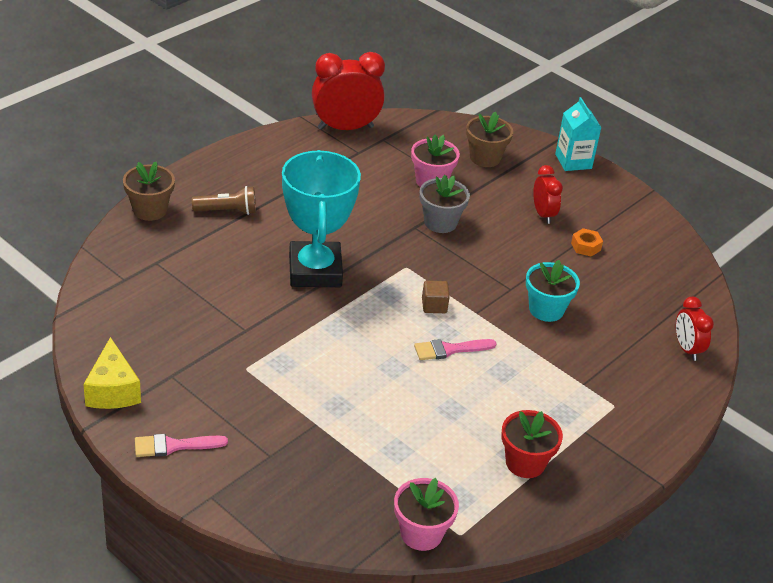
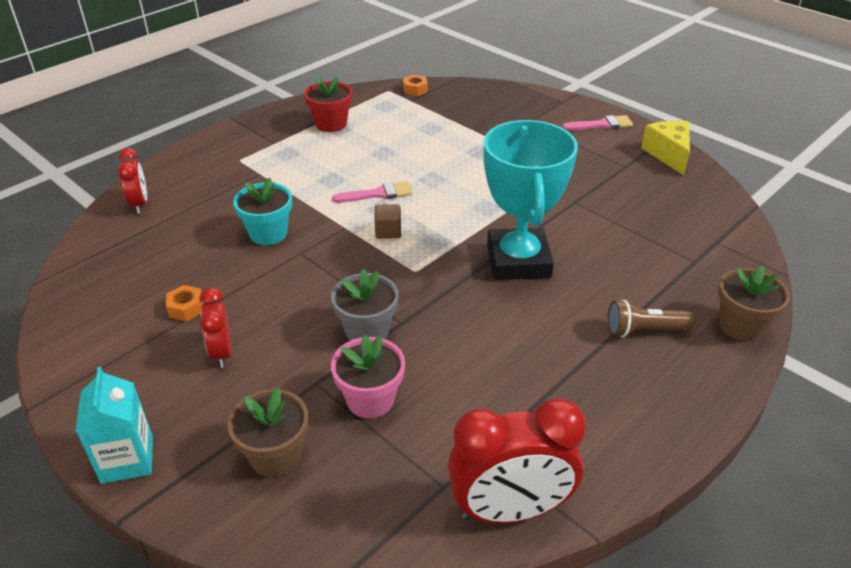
camera: 175 degrees left, 0 degrees up
pink flower pot [394,478,459,551] -> orange nut [403,75,428,96]

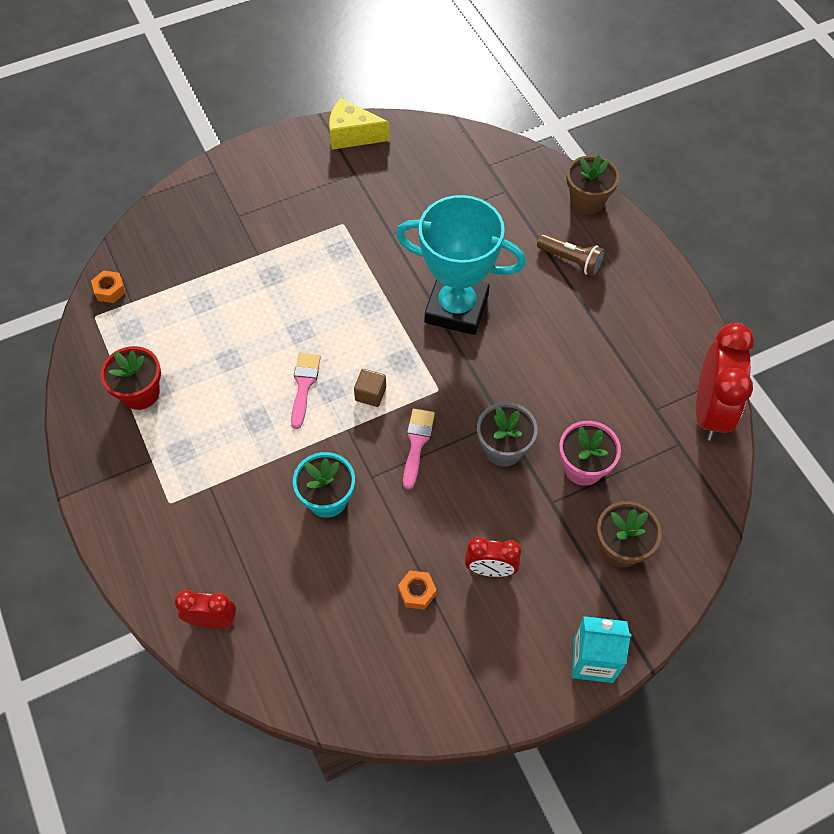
camera: 70 degrees left, 20 degrees up
pink brush [562,115,633,130] -> pink brush moved to [403,409,435,490]
brown flashlight [607,300,695,337] -> brown flashlight turned 75 degrees counterclockwise [537,234,605,276]

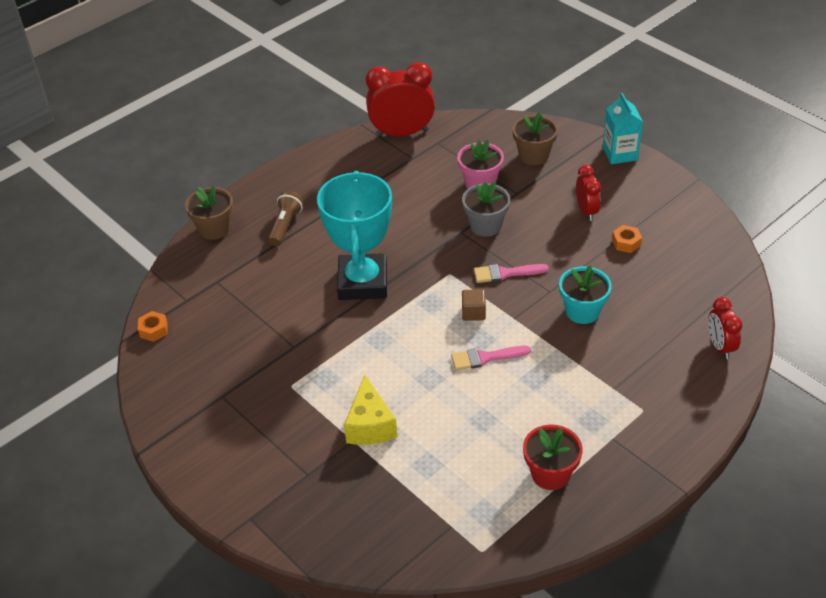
camera: 105 degrees left, 15 degrees down
orange nut [91,270,126,303] -> orange nut moved to [138,311,168,342]
yellow cheese [329,98,390,150] -> yellow cheese moved to [344,375,397,445]

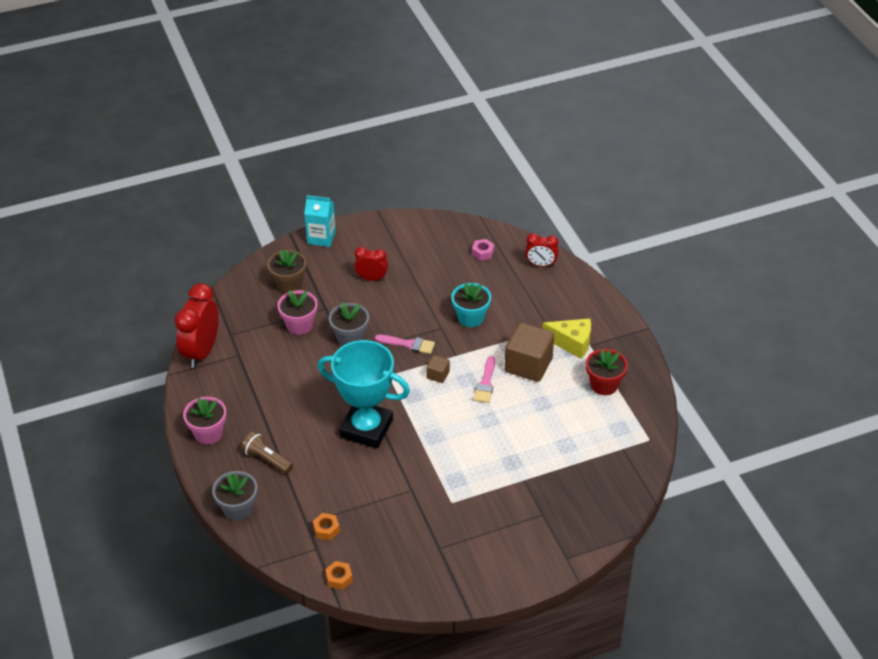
camera: 70 degrees left, 0 degrees up
brown flower pot [185,186,233,240] -> grey flower pot [212,471,257,521]
yellow cheese [344,375,397,445] -> yellow cheese moved to [542,318,591,359]
pink brush [474,264,549,283] -> pink brush turned 90 degrees counterclockwise [375,335,435,354]
orange nut [612,225,642,253] -> orange nut moved to [313,513,340,540]
none -> pink flower pot [183,397,227,444]
none -> pink nut [472,239,494,261]
none -> brown cube [505,322,554,382]

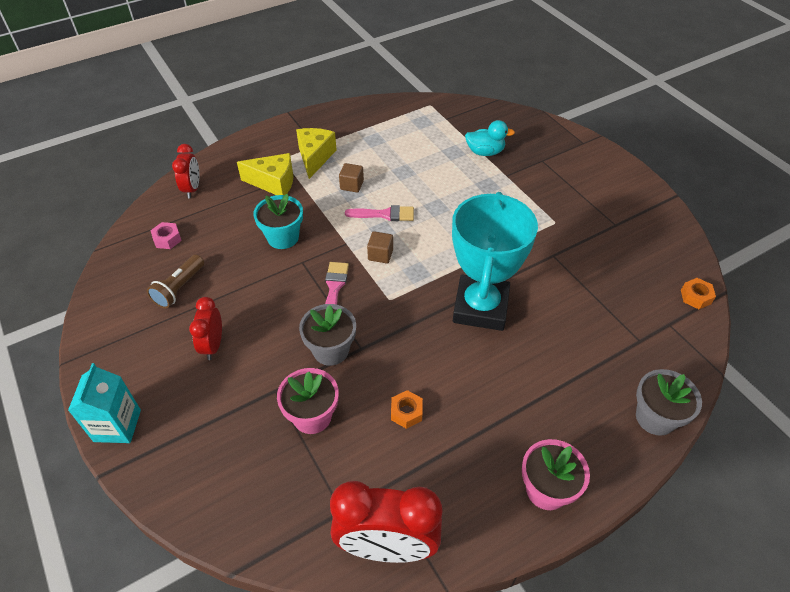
camera: 100 degrees left, 5 degrees up
brown flashlight [241,432,293,474] -> brown flashlight moved to [147,254,204,309]
brown flower pot [267,250,306,293] -> none
orange nut [313,513,340,540] -> orange nut moved to [391,390,423,429]
brown cube [505,322,554,382] -> brown cube [339,163,364,193], size x0.47
red flower pot [586,349,628,395] -> none
none -> yellow cheese [237,153,293,195]
none -> turquoise duck [465,120,515,156]

